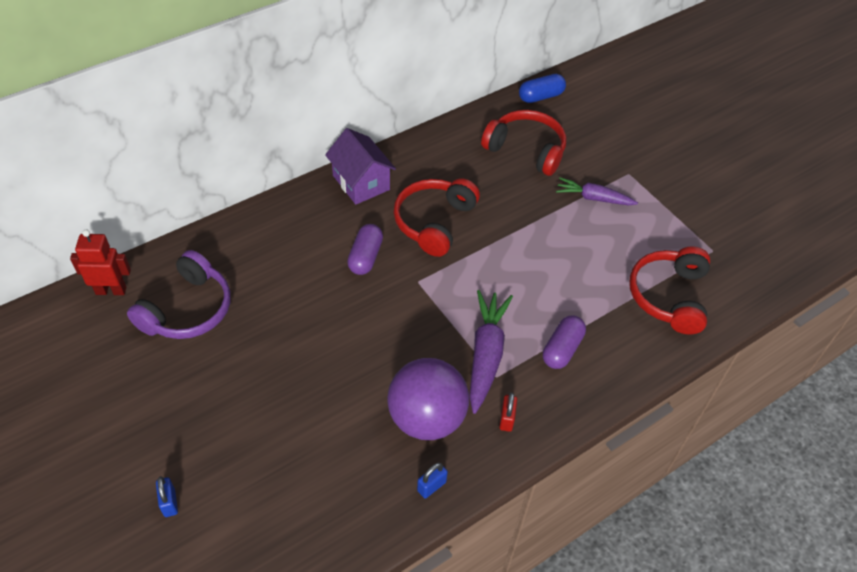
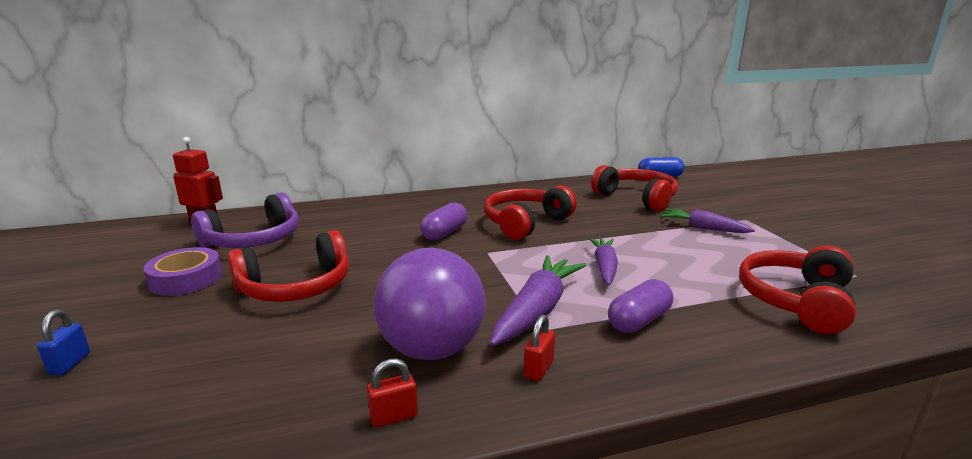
camera: 20 degrees right, 30 degrees down
purple house [325,128,396,205] -> none
blue padlock [417,463,448,499] -> red padlock [367,358,418,427]
none -> purple tape [143,247,222,296]
none -> red headphones [228,230,349,302]
none -> purple carrot [589,238,618,286]

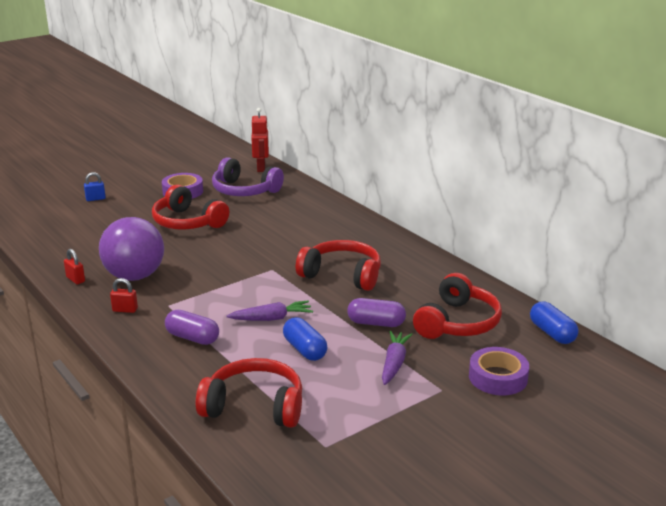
camera: 70 degrees right, 5 degrees up
purple capsule [420,202,467,240] -> purple capsule moved to [347,298,406,327]
purple carrot [490,255,586,346] -> none
none -> blue capsule [283,317,328,361]
none -> purple tape [469,347,529,395]

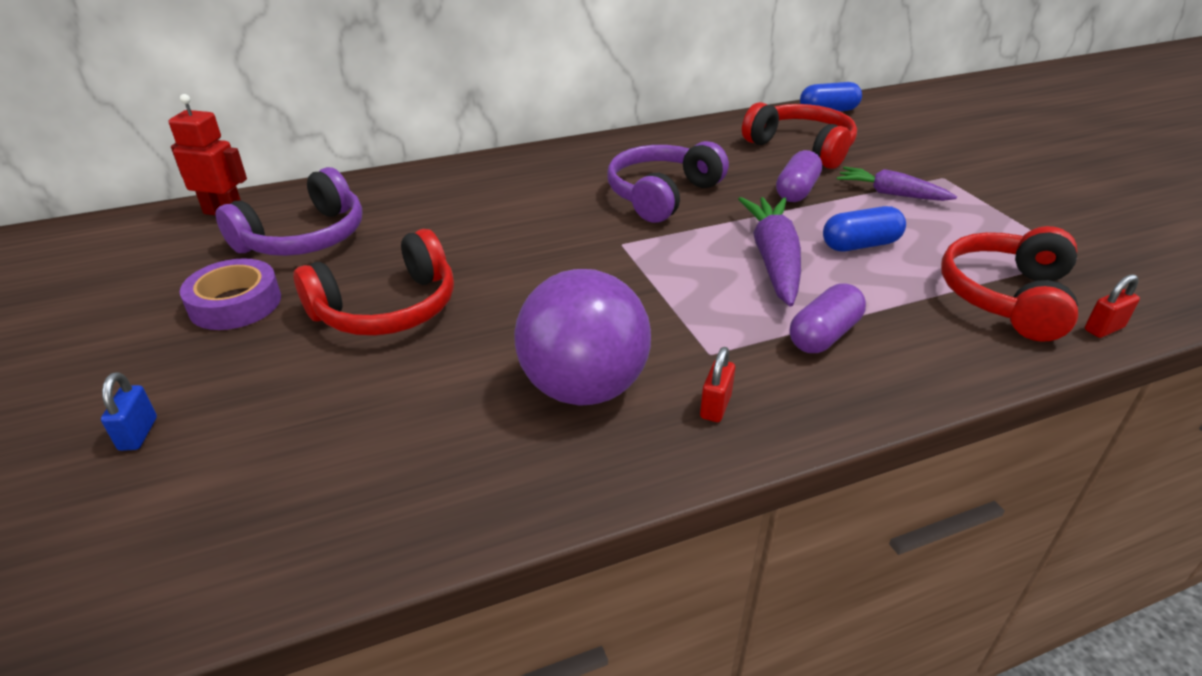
camera: 75 degrees left, 10 degrees up
red padlock [64,249,85,284] -> red padlock moved to [1085,274,1140,338]
purple carrot [226,301,313,321] -> purple carrot [738,197,801,307], size x1.53
red headphones [296,240,381,291] -> purple headphones [607,141,729,223]
purple tape [469,347,529,395] -> none

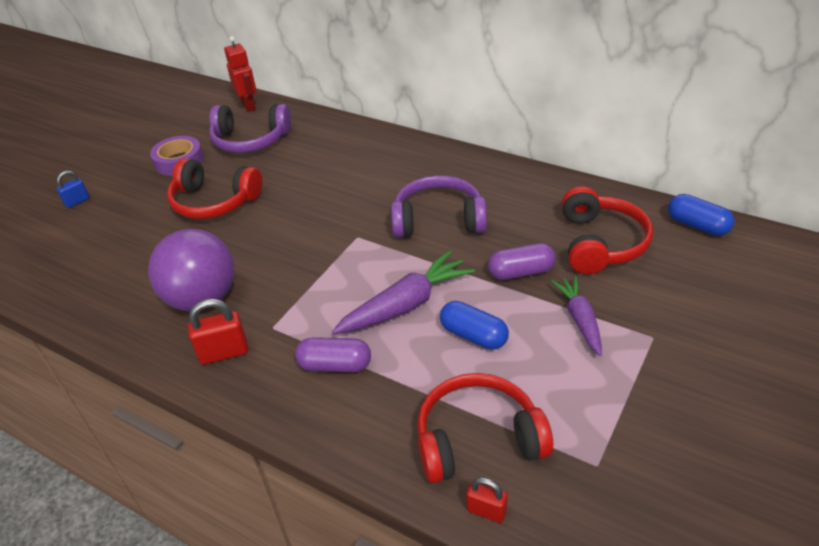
camera: 55 degrees right, 5 degrees up
red padlock [700,347,735,422] -> red padlock [188,299,248,365], size x1.59

